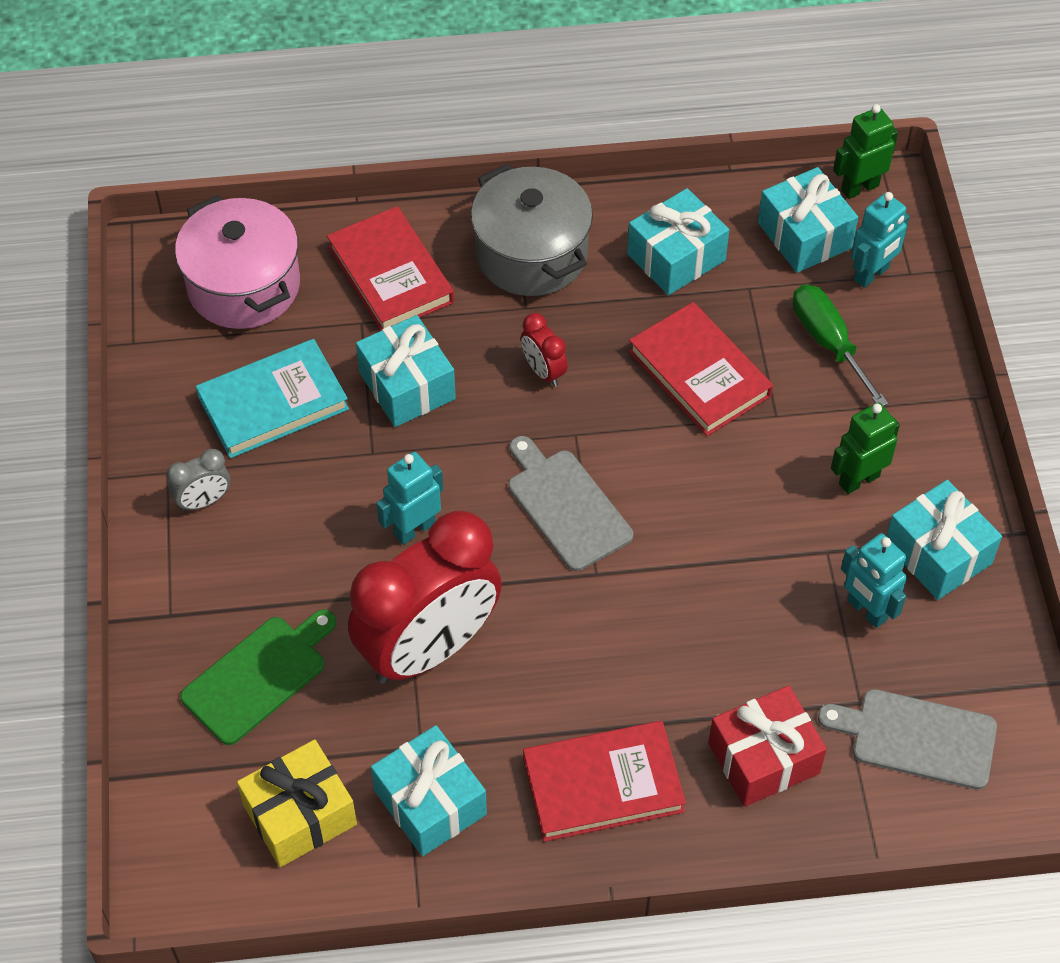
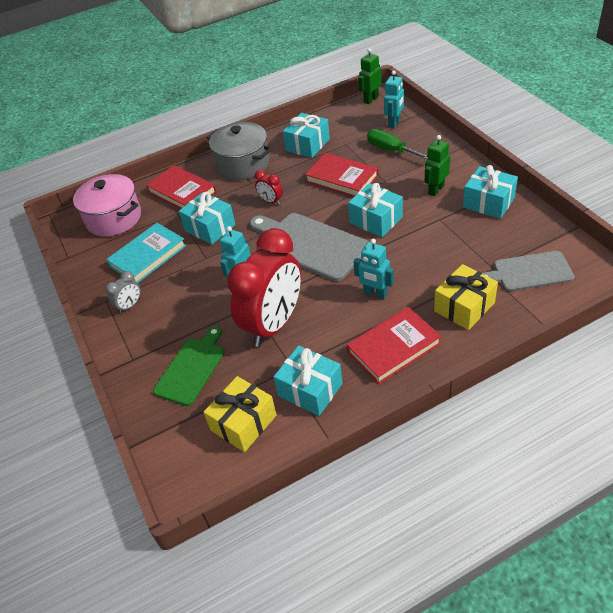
camera: 15 degrees left, 10 degrees down
grey cutting board [509,436,633,571] -> grey cutting board [250,213,368,281], size x1.55
red gift [708,685,827,807] -> yellow gift [434,264,498,330]
turquoise gift [758,167,858,273] -> turquoise gift moved to [348,183,403,237]
turquoise robot [841,533,907,628] -> turquoise robot moved to [354,239,394,299]

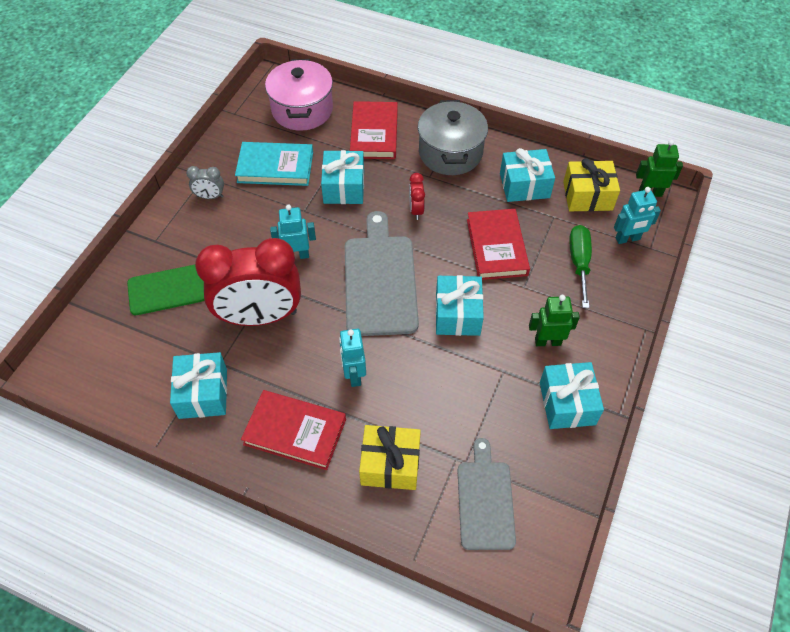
camera: 45 degrees right, 10 degrees up
yellow gift [204,376,277,452] -> yellow gift moved to [563,158,620,211]
grey cutting board [483,251,574,291] -> grey cutting board turned 45 degrees clockwise [457,438,516,550]

